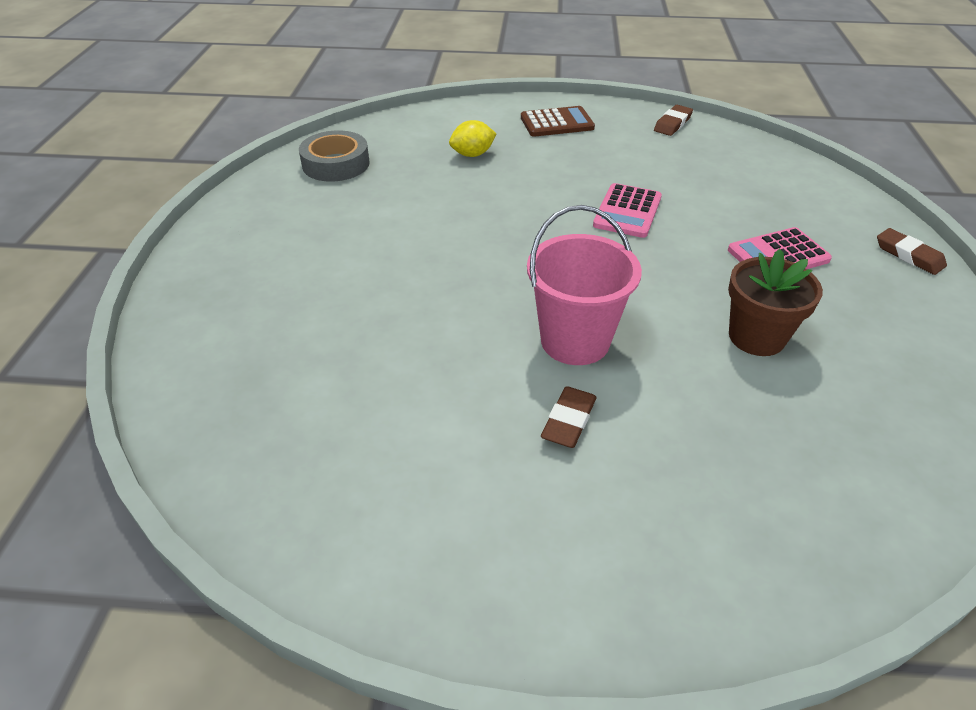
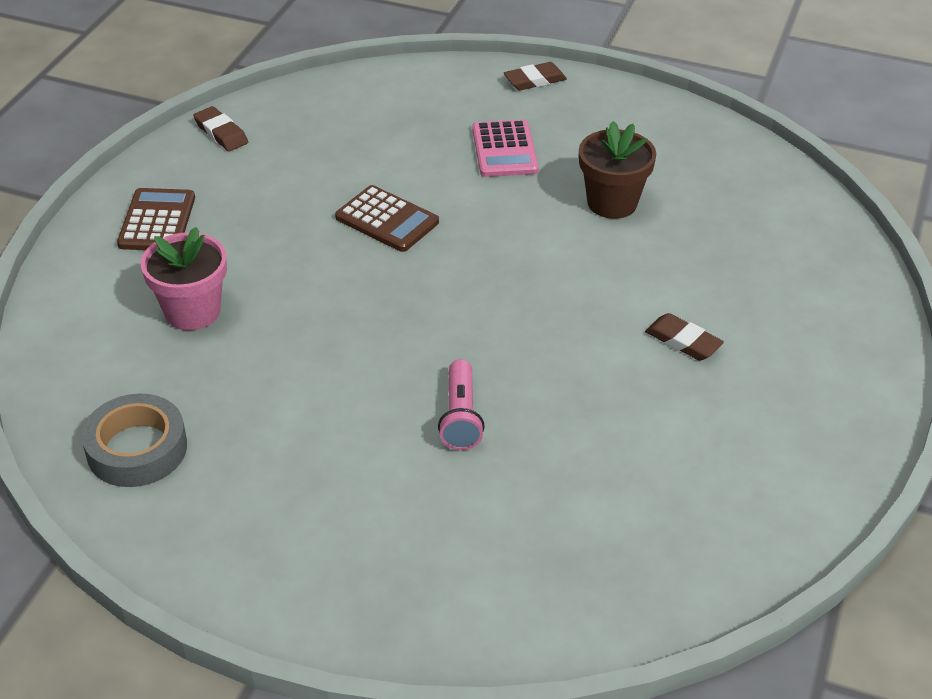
camera: 75 degrees left, 0 degrees up
yellow lemon [449,120,496,157] -> pink flower pot [141,227,227,331]
pink bucket [527,205,642,365] -> none
pink calculator [593,183,662,238] -> brown calculator [335,185,439,252]
none -> pink flashlight [438,359,485,450]

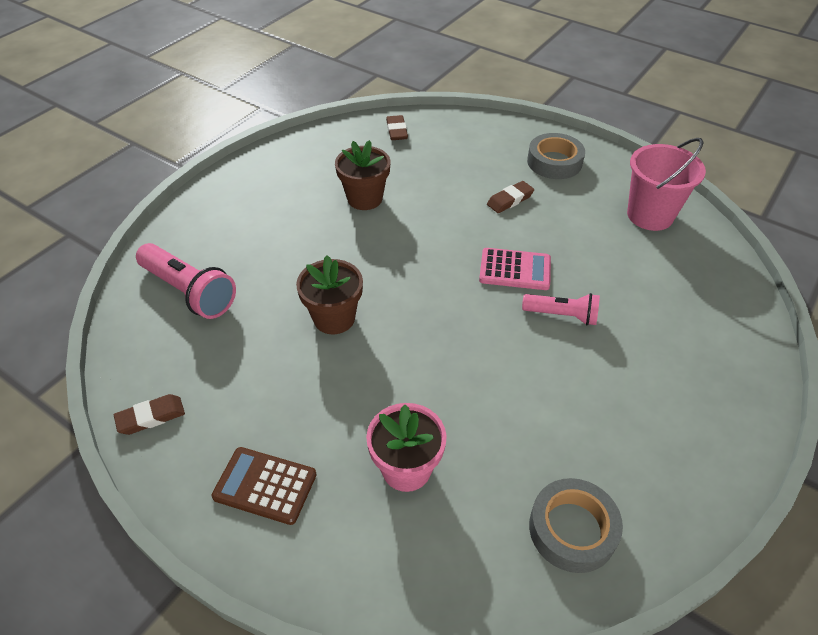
camera: 75 degrees left, 5 degrees up
brown calculator [335,185,439,252] -> brown flower pot [296,255,363,334]
pink calculator [472,120,539,177] -> pink calculator moved to [479,248,551,290]
brown eraser [504,62,567,90] -> brown eraser moved to [386,115,408,140]
none -> pink flashlight [136,243,236,319]
none -> grey tape [527,133,585,179]
none -> pink bucket [627,138,706,231]

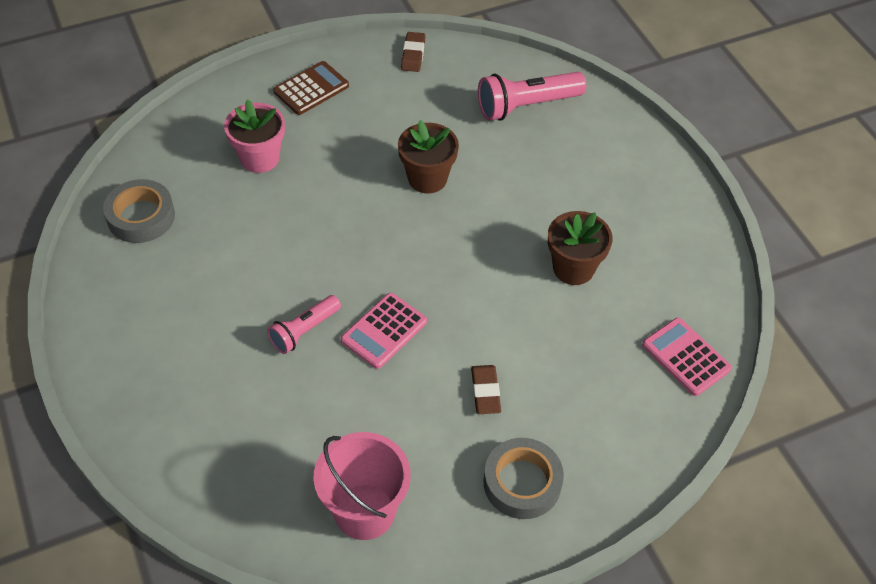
camera: 120 degrees right, 5 degrees up
brown eraser [386,115,408,140] -> pink calculator [642,318,732,396]

